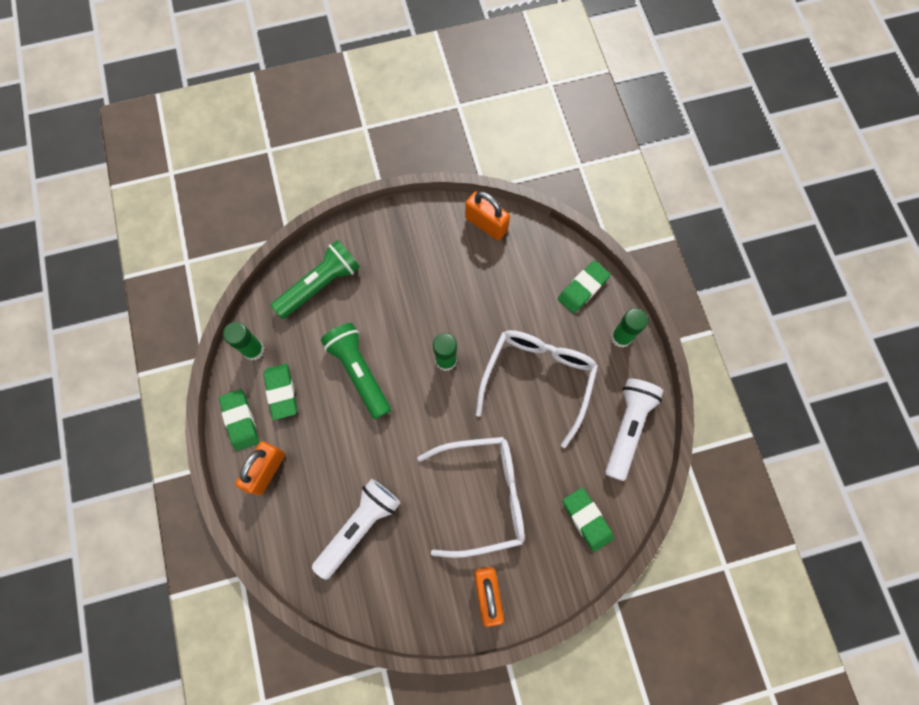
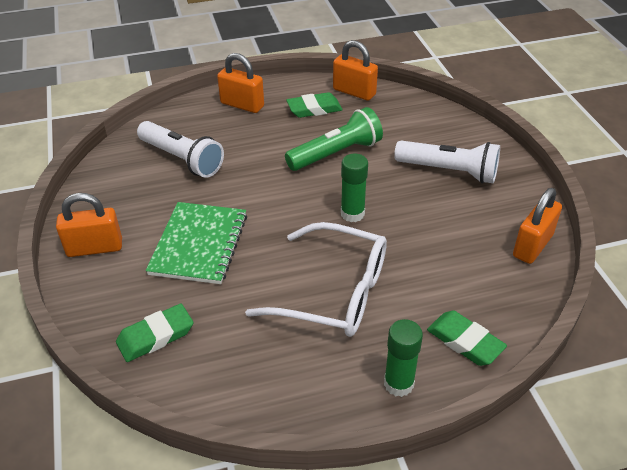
camera: 90 degrees right, 30 degrees down
green eraser [219,389,259,451] -> none
green glue stick [223,322,264,360] -> orange padlock [333,40,378,101]
green flashlight [271,240,360,319] -> none
white glasses [417,437,525,558] -> green notebook [146,202,247,284]
white flashlight [605,378,663,481] -> white flashlight moved to [394,140,500,183]

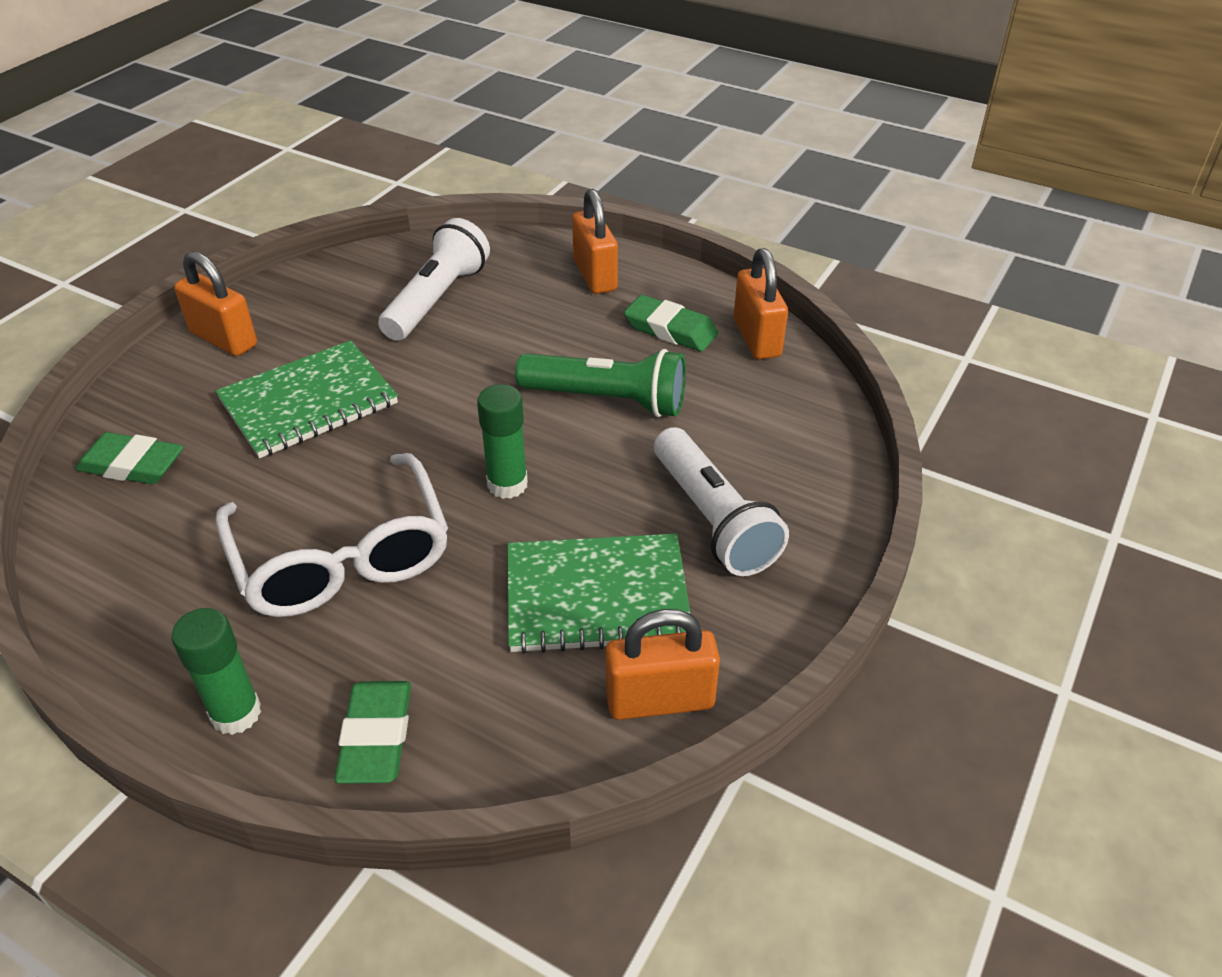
camera: 45 degrees right, 0 degrees up
white flashlight [137,121,224,178] -> white flashlight turned 150 degrees counterclockwise [378,218,490,341]
none -> green notebook [507,534,690,654]

